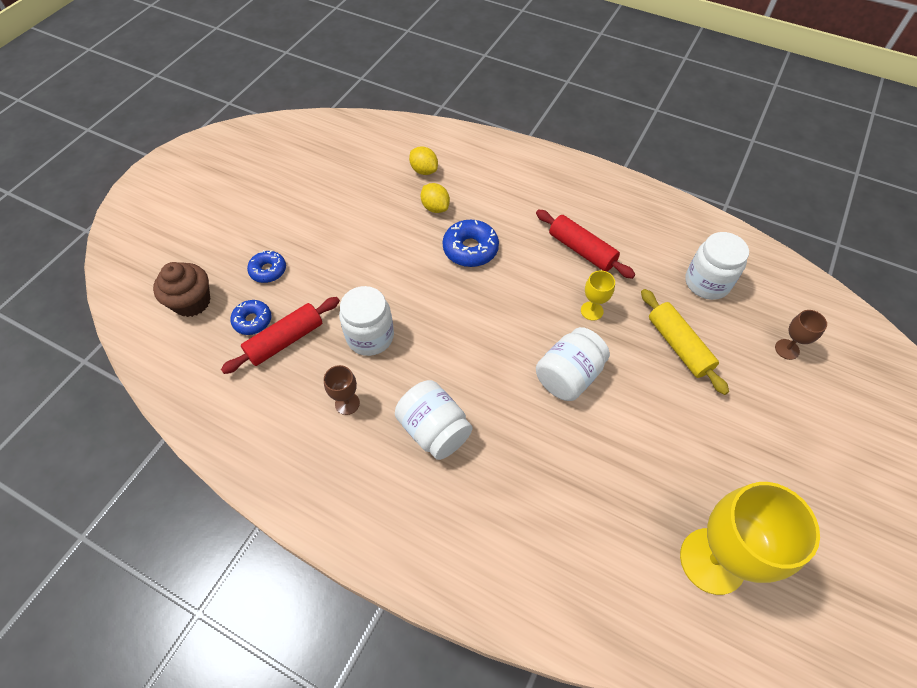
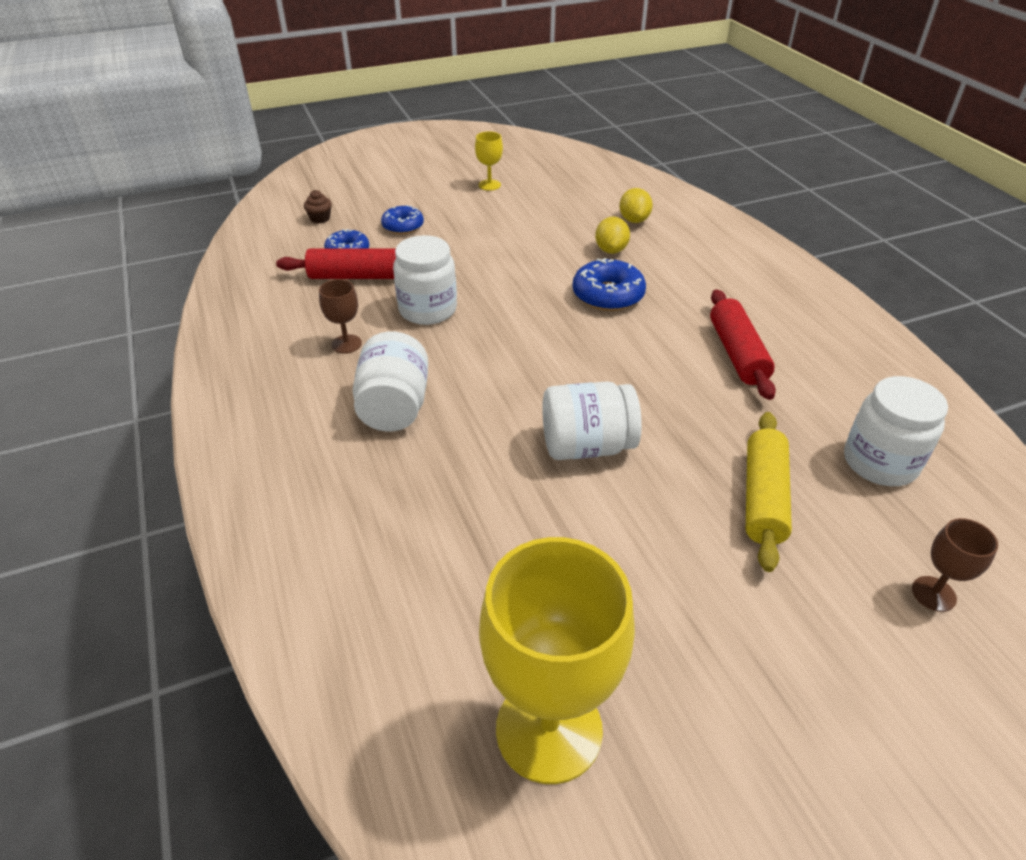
camera: 40 degrees right, 15 degrees down
brown cupcake [153,262,210,317] -> brown cupcake [304,190,332,223], size x0.50
yellow goblet [581,270,615,321] -> yellow goblet moved to [475,131,503,191]

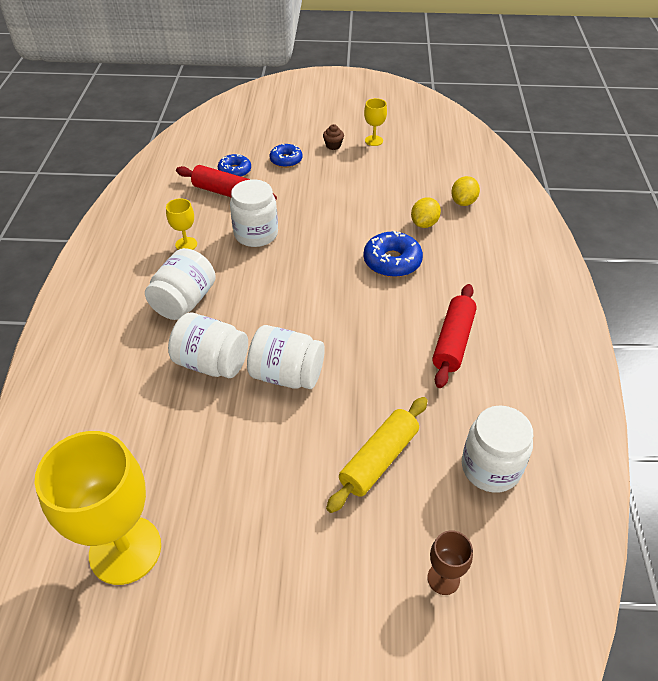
camera: 25 degrees right, 5 degrees up
brown cupcake [304,190,332,223] -> brown cupcake moved to [323,124,344,150]
brown goblet [319,279,362,353] -> yellow goblet [166,198,197,250]
none -> white jar [168,313,248,378]

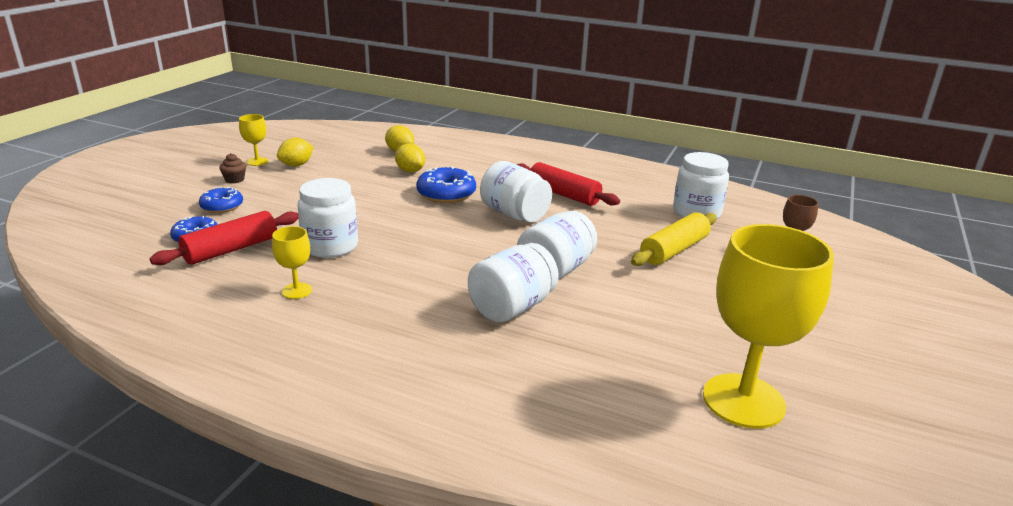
camera: 70 degrees left, 20 degrees down
white jar [145,248,216,320] -> white jar moved to [480,161,552,222]
yellow rolling pin [326,397,428,513] -> yellow rolling pin turned 75 degrees clockwise [631,212,717,266]
none -> yellow lemon [277,138,314,166]

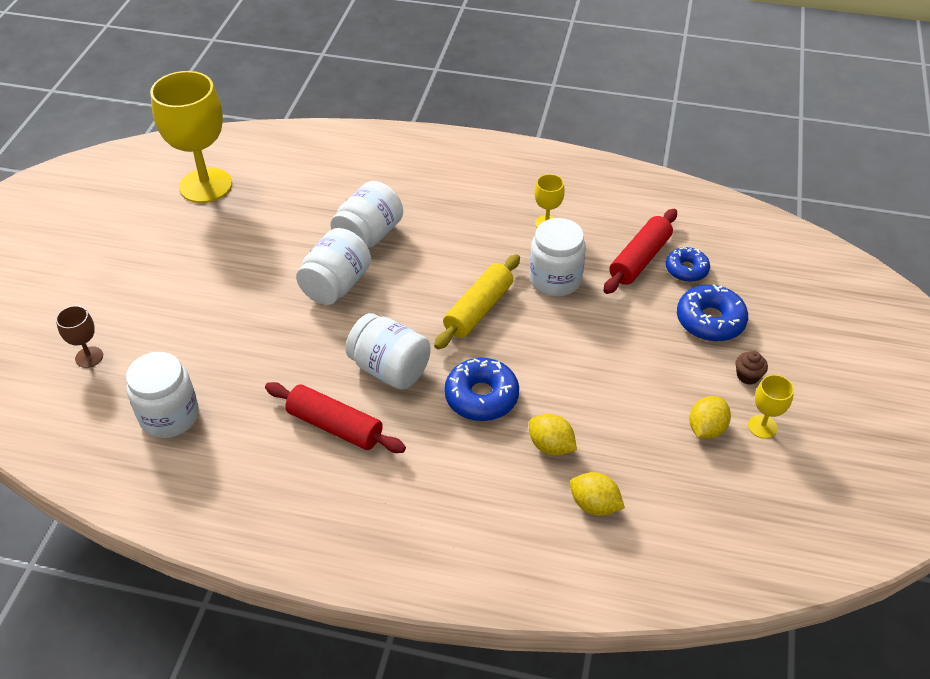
camera: 170 degrees right, 20 degrees up
blue donut [199,187,243,213] -> blue donut [677,284,748,342], size x1.52
yellow rolling pin [631,212,717,266] -> yellow rolling pin moved to [434,254,520,349]

